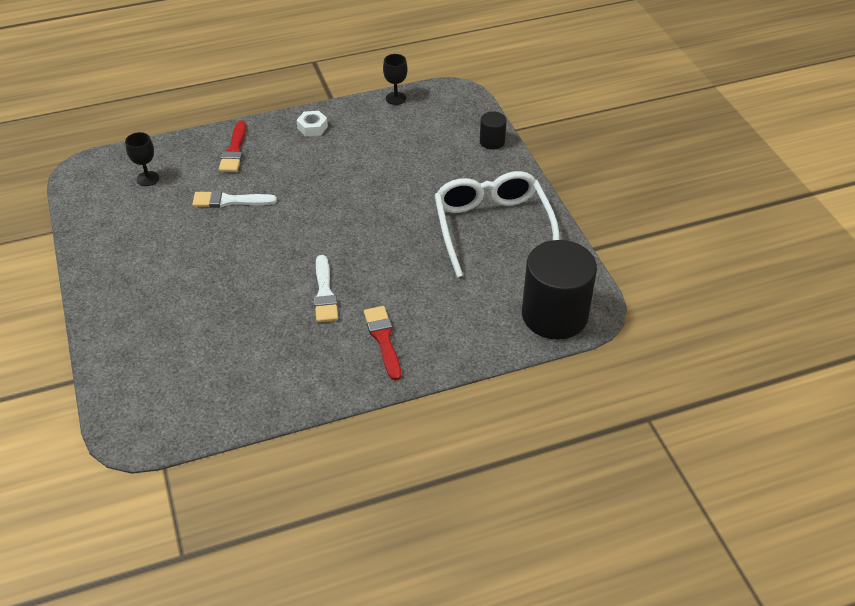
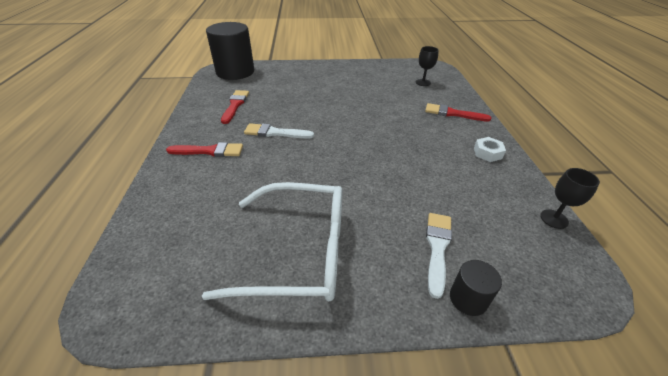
camera: 105 degrees right, 5 degrees down
white brush [192,190,277,208] -> white brush moved to [426,213,452,299]
black cylinder [522,240,597,339] -> black cylinder moved to [206,22,254,80]
none -> red brush [221,90,249,124]

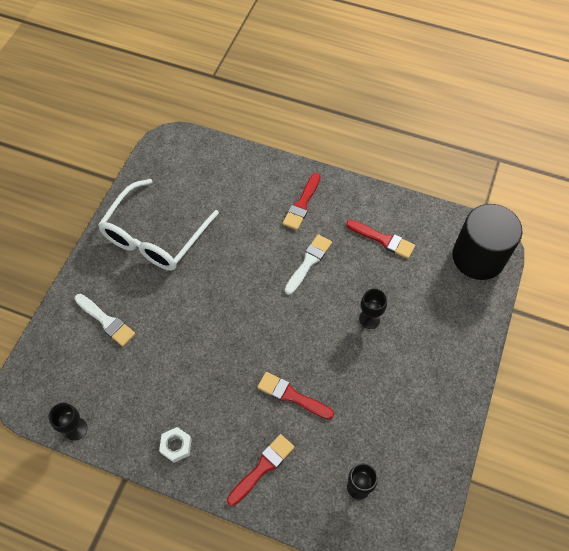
camera: 115 degrees right, 20 degrees up
black cylinder [450,260,502,316] -> none
none -> red brush [257,372,334,420]
none -> black goblet [359,289,387,329]

